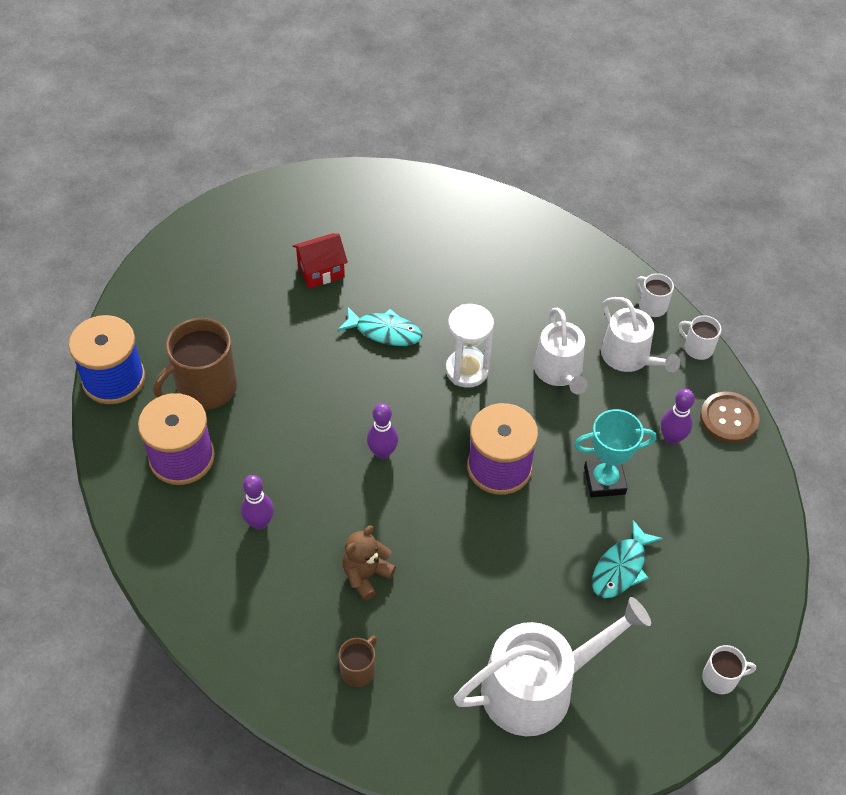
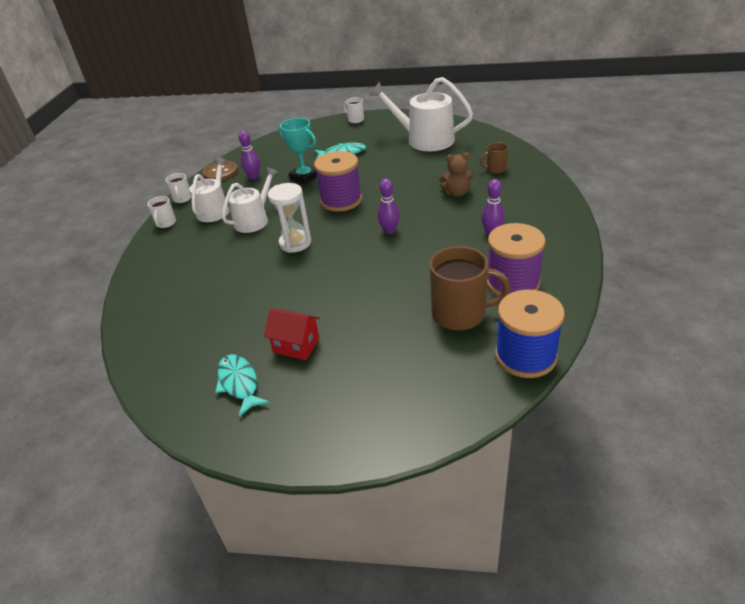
camera: 130 degrees left, 15 degrees down
turquoise fish [337,306,422,346] -> turquoise fish moved to [215,354,270,417]

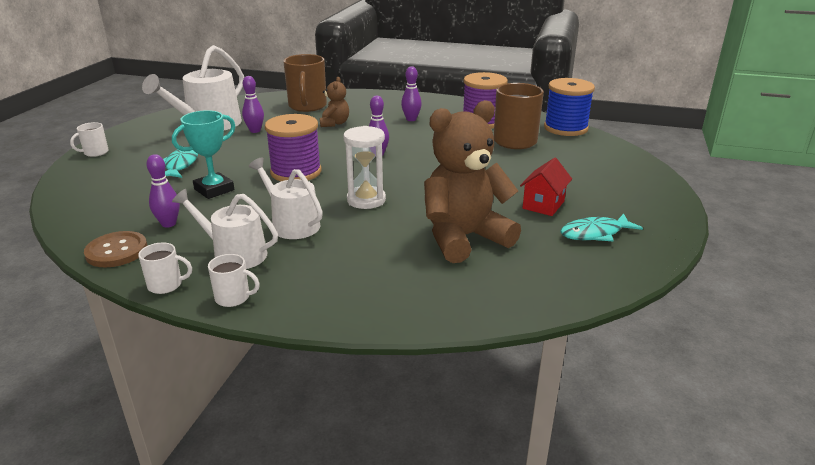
camera: 85 degrees left, 10 degrees down
brown mug [480,143,508,173] -> brown mug [283,54,327,112], size x2.00
none -> purple bowling pin [242,76,264,133]
none -> brown teddy bear [424,100,521,263]

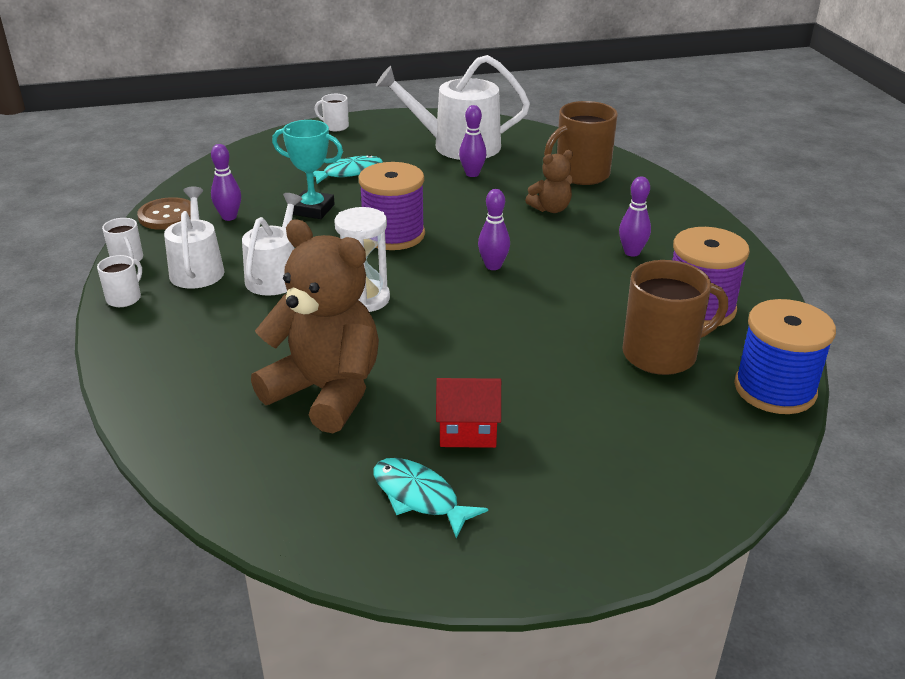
camera: 60 degrees right, 5 degrees up
white mug [208,254,260,307] -> white mug turned 135 degrees counterclockwise [97,255,142,307]

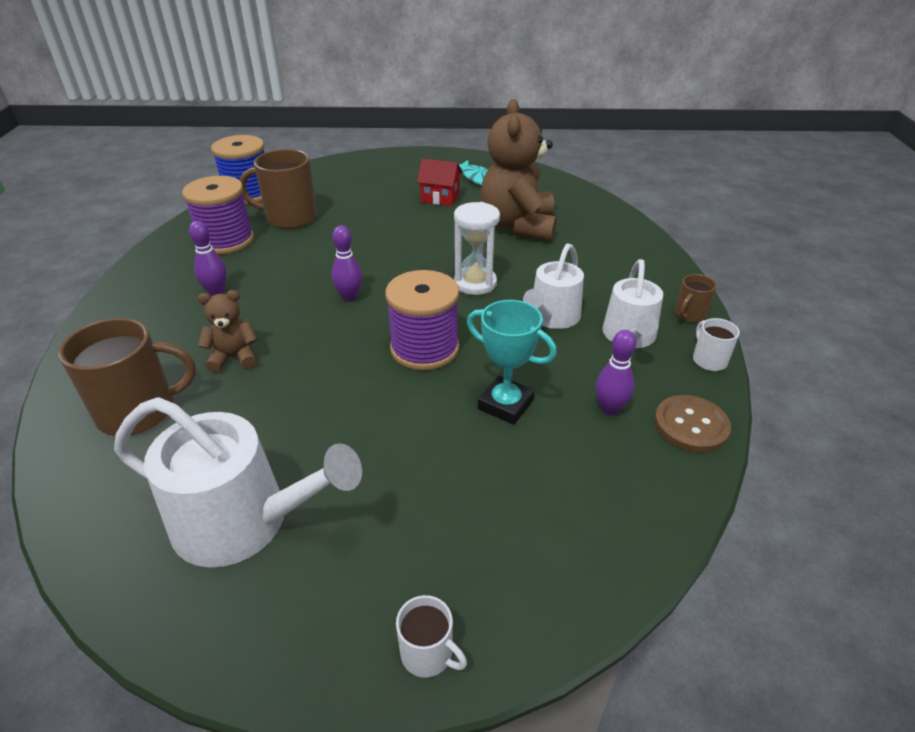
camera: 165 degrees left, 5 degrees up
white mug [97,255,142,307] -> brown mug [675,274,717,323]
brown teddy bear [251,220,379,433] -> brown teddy bear turned 45 degrees clockwise [481,99,557,241]
turquoise fish [305,155,383,184] -> none
purple bowling pin [459,105,486,177] -> none

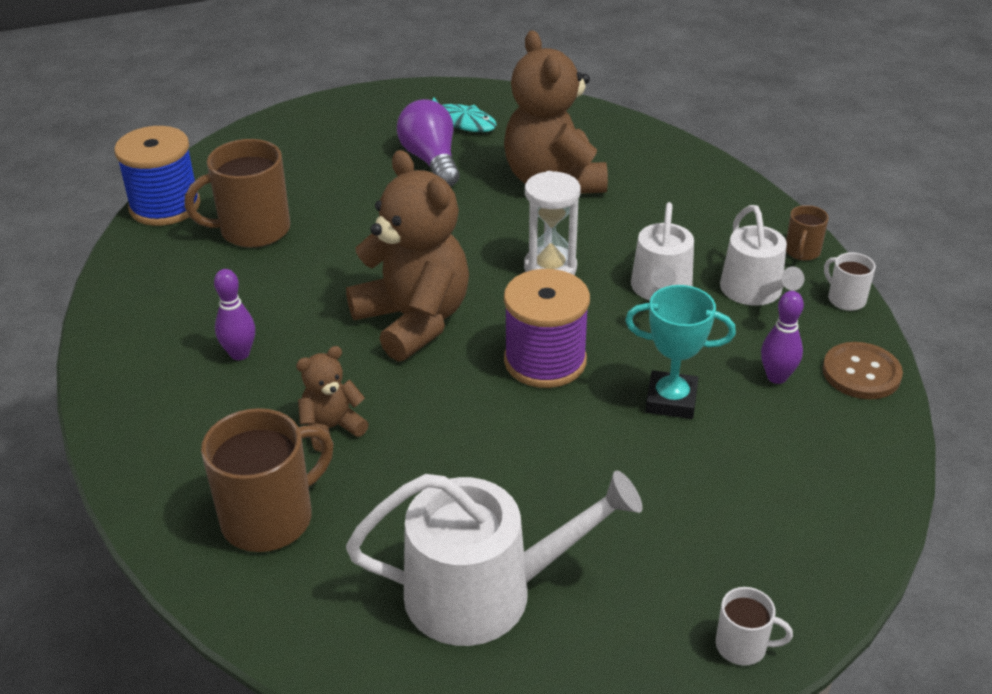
camera: 20 degrees left, 0 degrees up
purple spool [182,176,254,254] -> none
purple bowling pin [332,225,363,302] -> brown teddy bear [346,150,469,362]
red house [417,158,462,206] -> purple light bulb [397,99,460,186]

